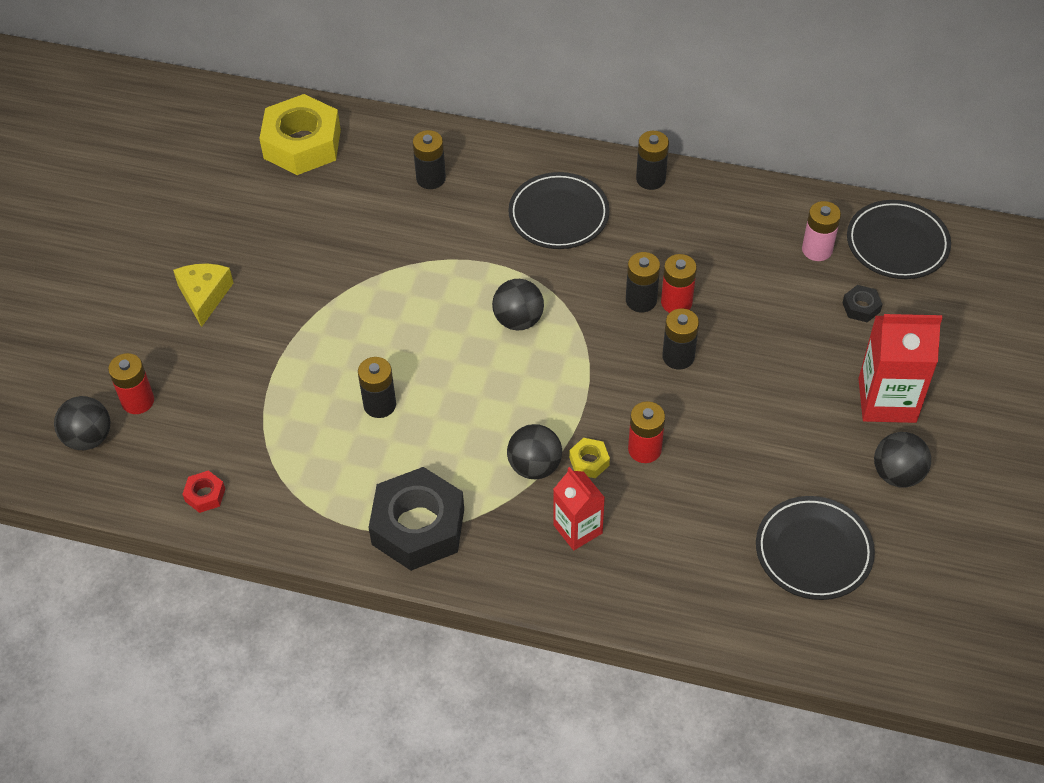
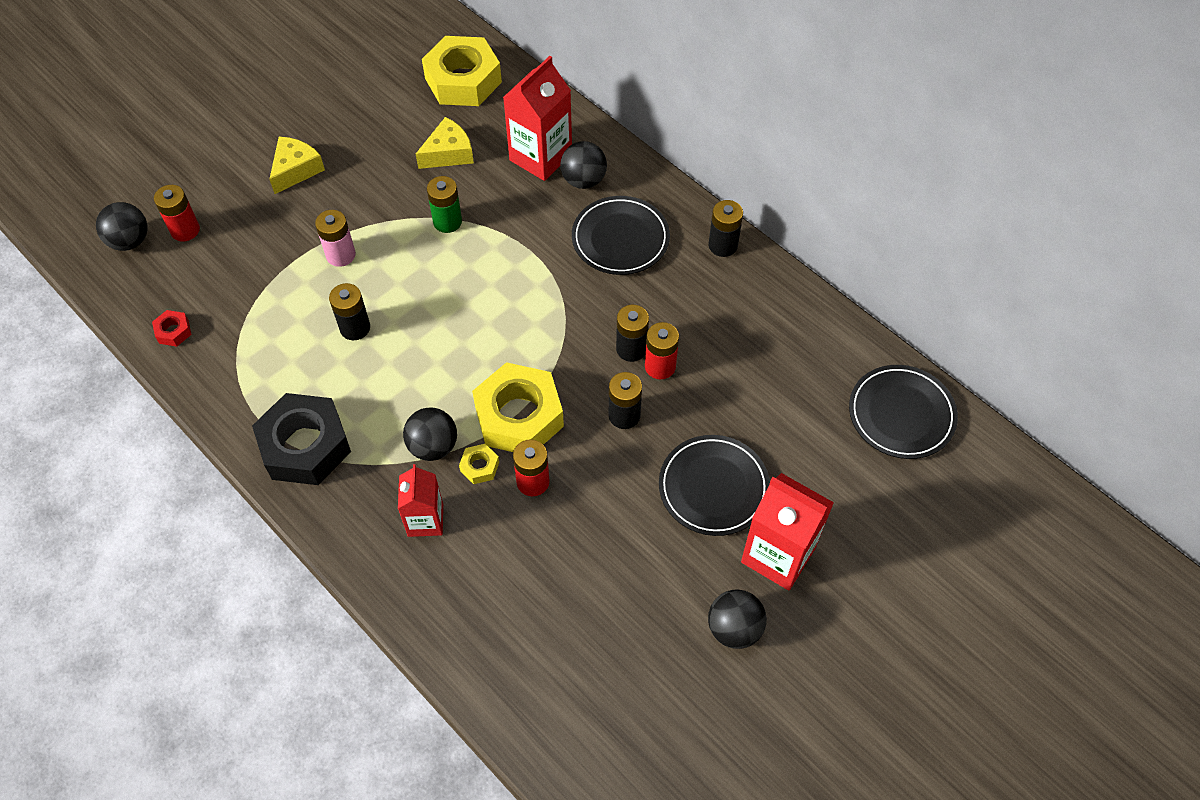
camera: 30 degrees right, 5 degrees up
black battery [413,130,446,189] -> red carton [503,56,572,181]
black ball [492,279,544,330] -> black ball moved to [560,141,607,189]
black plate [756,496,875,600] -> black plate moved to [659,435,770,536]
pink battery [802,201,841,261] -> pink battery moved to [315,210,356,267]
black nut [842,285,882,322] -> none
none -> yellow cheese [416,117,474,169]
none -> green battery [427,176,462,233]
none -> yellow nut [472,362,564,452]

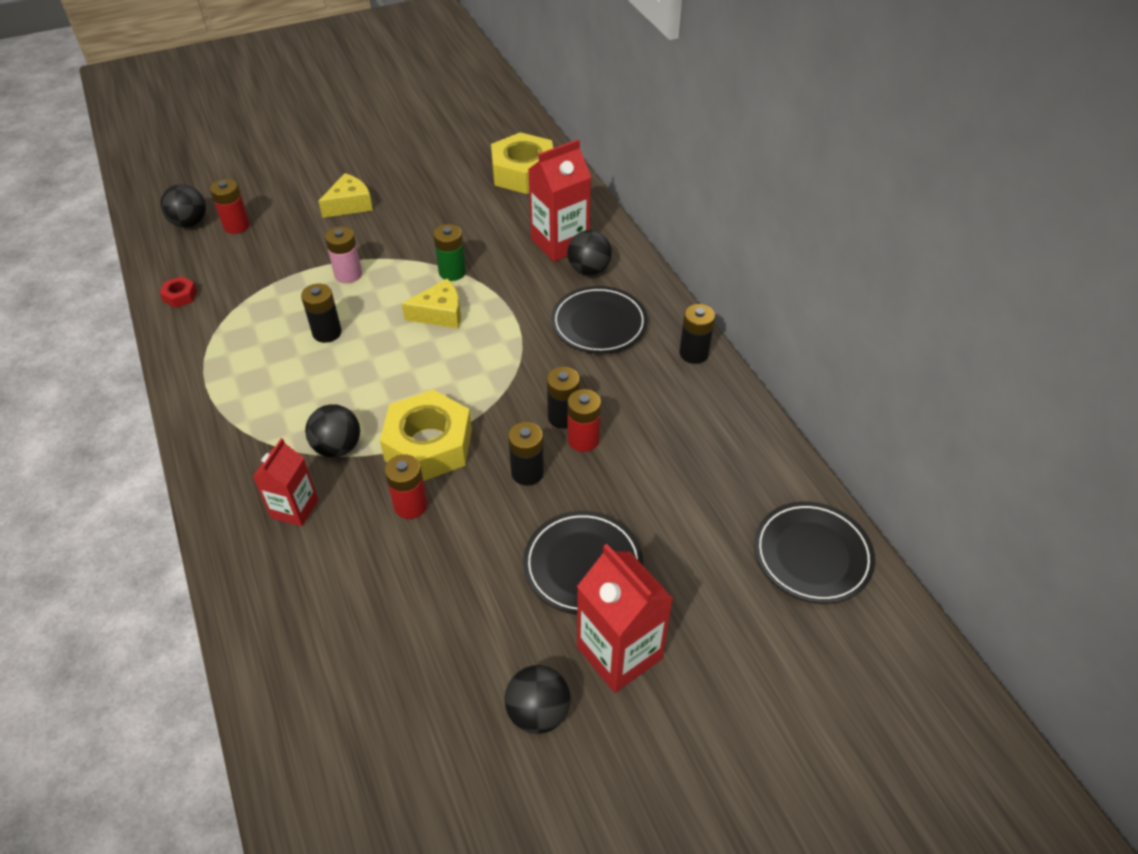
camera: 20 degrees right, 10 degrees down
black nut [252,393,351,485] -> none
yellow cheese [416,117,474,169] -> yellow cheese moved to [402,278,461,329]
yellow nut [459,444,499,484] -> none

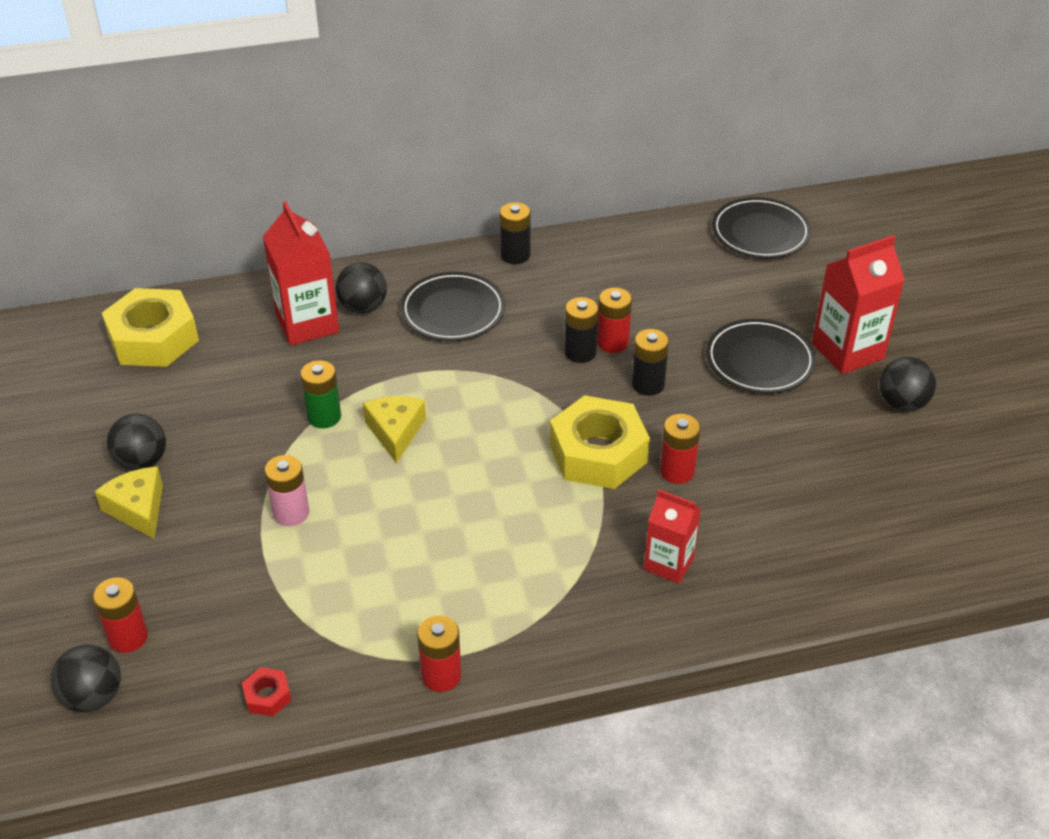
camera: 80 degrees left, 5 degrees down
black battery [301,284,342,343] -> none
black ball [305,404,360,457] -> black ball moved to [107,414,166,471]
none -> red battery [417,615,461,692]

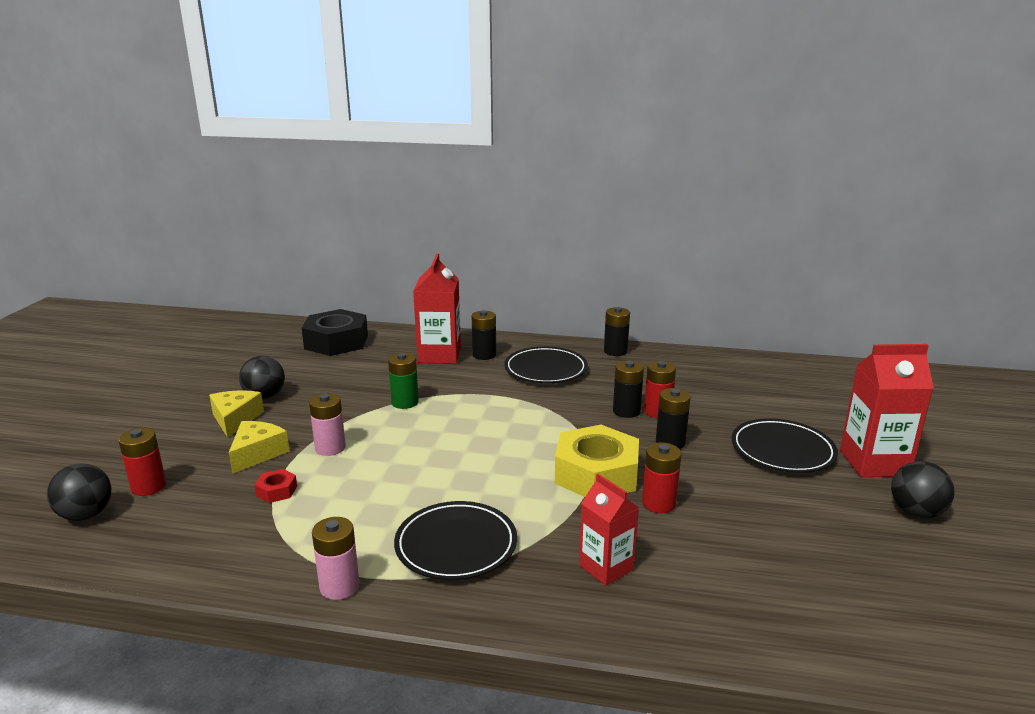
camera: 25 degrees right, 20 degrees down
yellow nut [102,288,199,367] -> black nut [302,309,368,356]
red nut [242,667,291,717] -> red nut moved to [254,469,297,503]
black ball [336,262,387,314] -> black battery [472,310,496,360]
yellow cheese [363,396,426,464] -> yellow cheese moved to [229,421,290,474]
red battery [417,615,461,692] -> pink battery [312,517,360,600]
black plate [712,197,811,258] -> black plate moved to [394,501,517,580]

